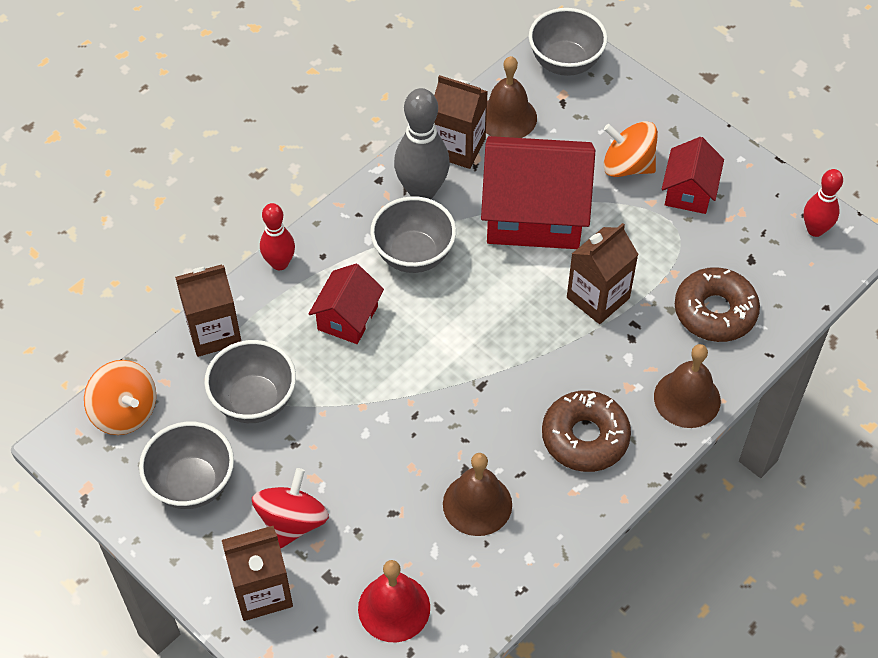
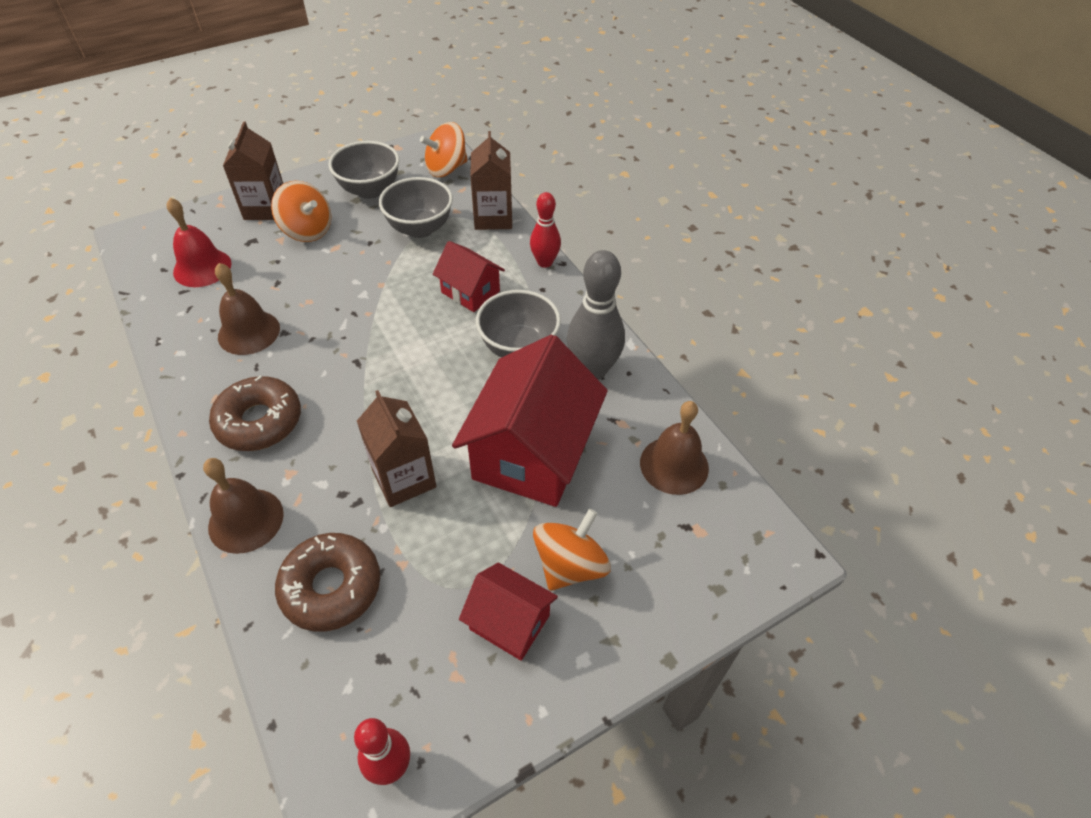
camera: 105 degrees right, 5 degrees down
red spinning top [252,468,329,549] -> orange spinning top [271,181,331,242]
brown carton [434,75,488,169] -> none
grey bowl [529,8,608,76] -> none

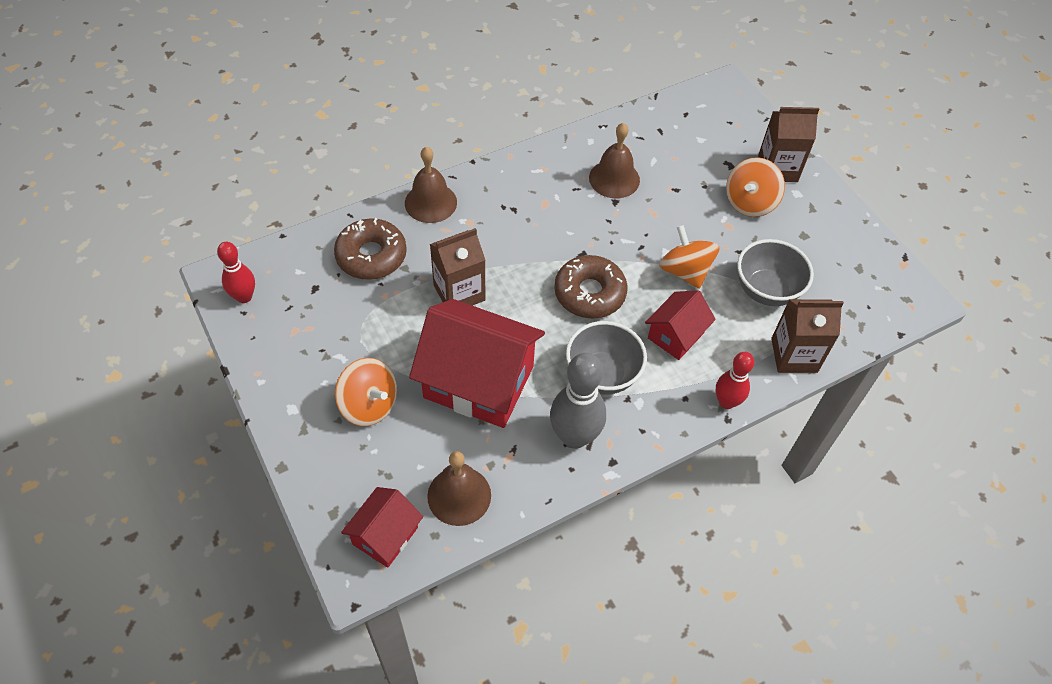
camera: 90 degrees right, 5 degrees up
red bell [167,198,232,287] -> none
brown donut [209,376,301,451] -> brown donut moved to [554,255,628,319]
grey bowl [328,141,399,199] -> none
orange spinning top [420,122,468,177] -> orange spinning top moved to [659,225,720,289]
red house [459,563,558,661] -> red house moved to [341,487,423,568]

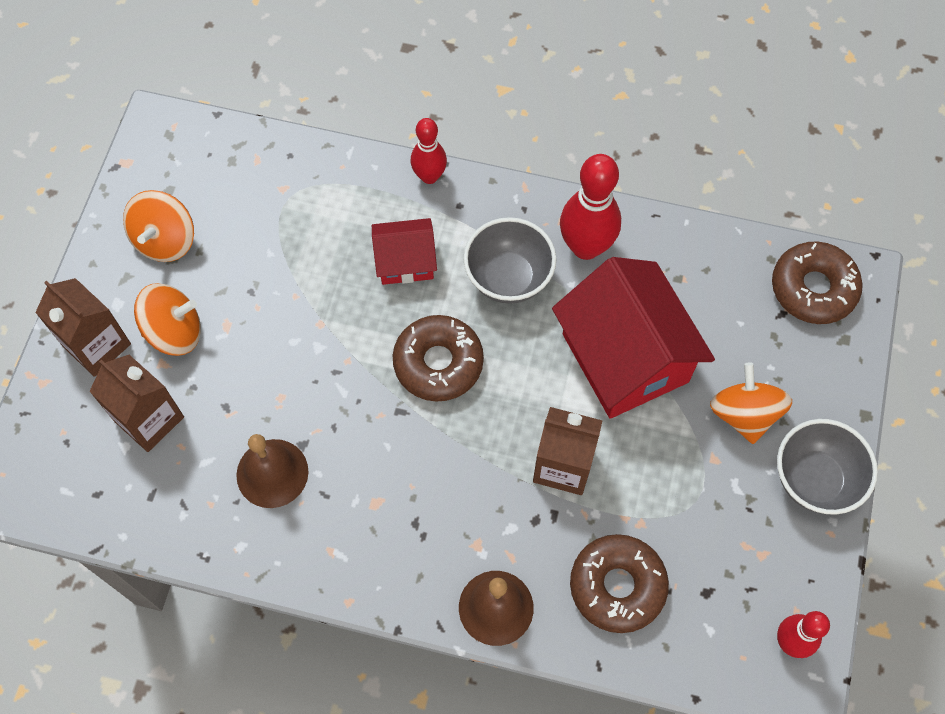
camera: 135 degrees left, 10 degrees up
red house [341,487,423,568] -> brown donut [772,241,863,324]
brown bell [427,451,491,526] -> none
grey bowling pin [550,353,606,449] -> red bowling pin [560,154,621,260]
orange spinning top [659,225,720,289] -> orange spinning top moved to [123,190,194,262]
grey bowl [737,239,814,306] -> grey bowl moved to [777,419,878,515]
brown carton [771,299,844,373] -> brown carton moved to [89,355,184,452]

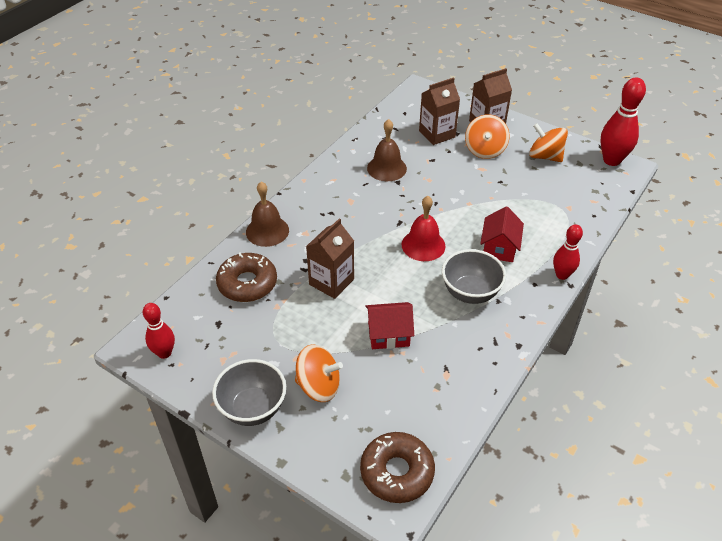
camera: 110 degrees right, 20 degrees down
brown donut [393,315,484,402] -> red bell [401,196,446,261]
red house [552,257,715,419] -> red house [365,302,414,349], size x0.52
red bowling pin [560,154,621,260] -> red bowling pin moved to [600,77,646,166]

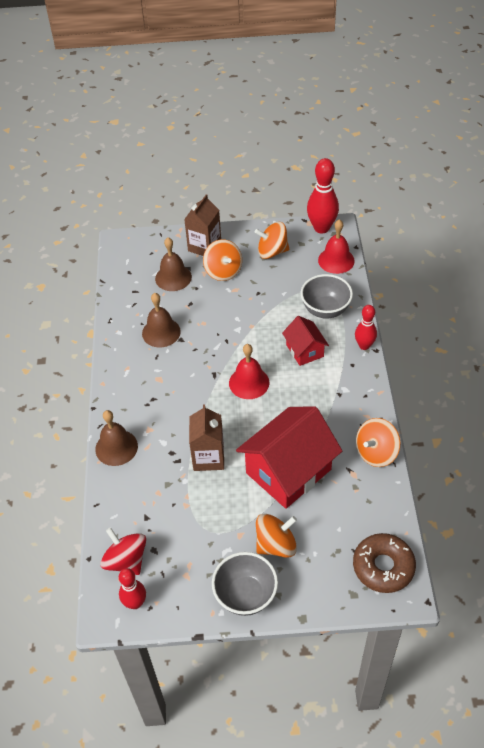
camera: 35 degrees left, 5 degrees up
brown donut [216,252,277,302] -> none
red house [365,302,414,349] -> red house [236,406,342,509], size x1.91
brown carton [419,77,460,145] -> brown bell [155,237,192,291]
grey bowl [442,249,506,304] -> grey bowl moved to [301,274,353,319]
none -> red spinning top [100,527,146,575]
none -> red bell [318,219,355,274]
none -> orange spinning top [356,418,400,467]

